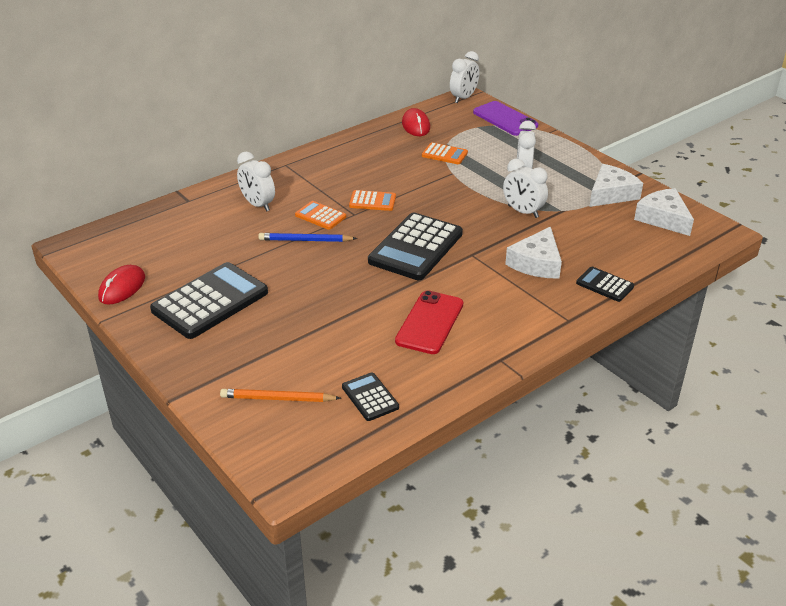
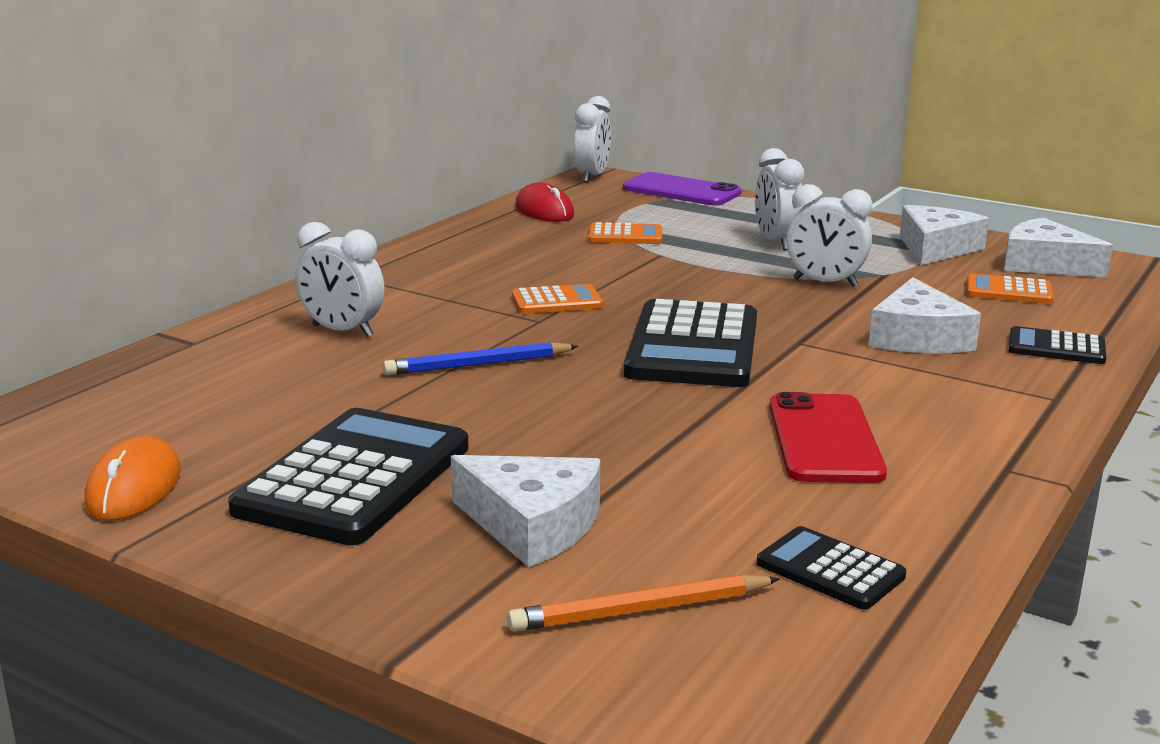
camera: 20 degrees left, 15 degrees down
red mouse [98,265,145,305] -> orange mouse [85,436,181,521]
orange calculator [295,201,346,230] -> orange calculator moved to [967,274,1054,304]
none -> white cheese [451,455,600,567]

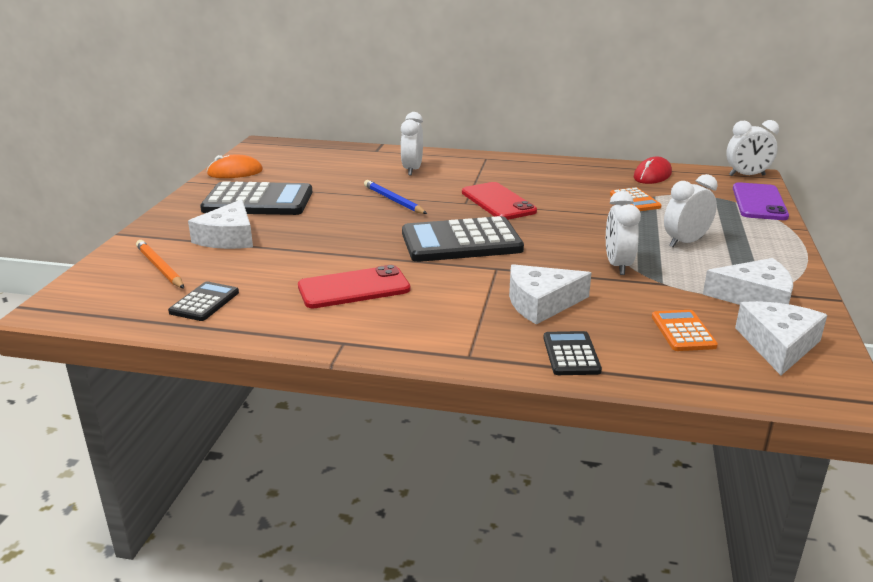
camera: 70 degrees right, 5 degrees up
orange calculator [512,284,603,314] -> red phone [462,182,537,220]

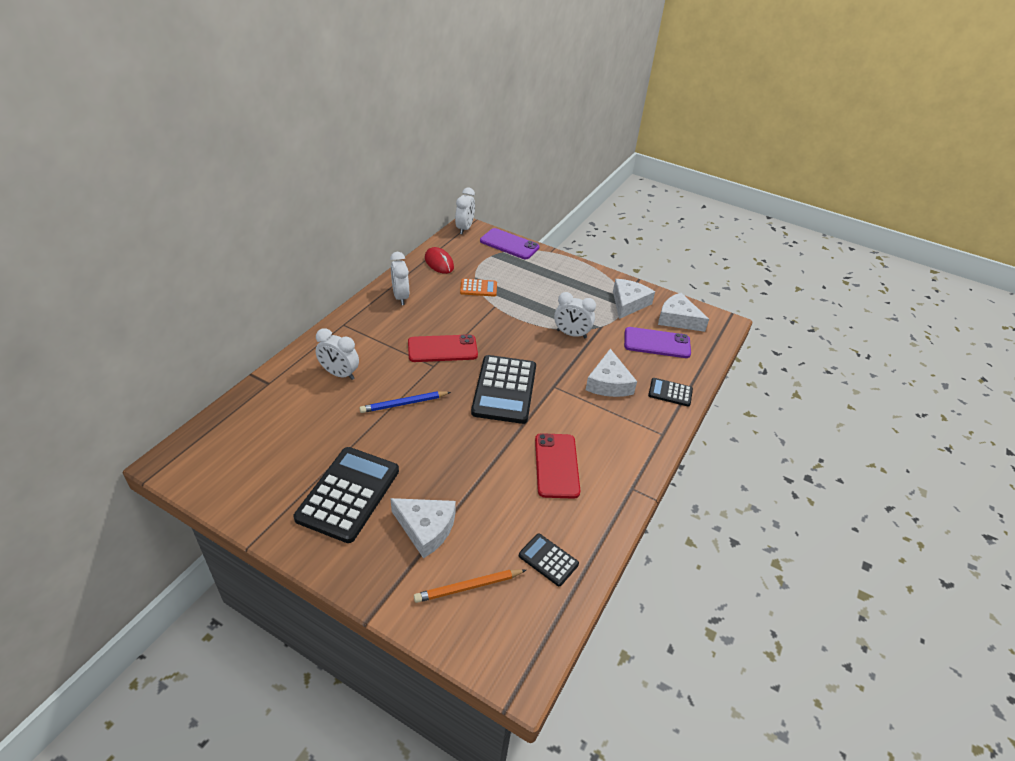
camera: 75 degrees left, 15 degrees up
orange mouse [207,154,263,178] -> none
orange calculator [652,310,718,351] -> purple phone [624,327,691,358]
white clock [664,174,718,247] -> white clock moved to [390,252,409,305]

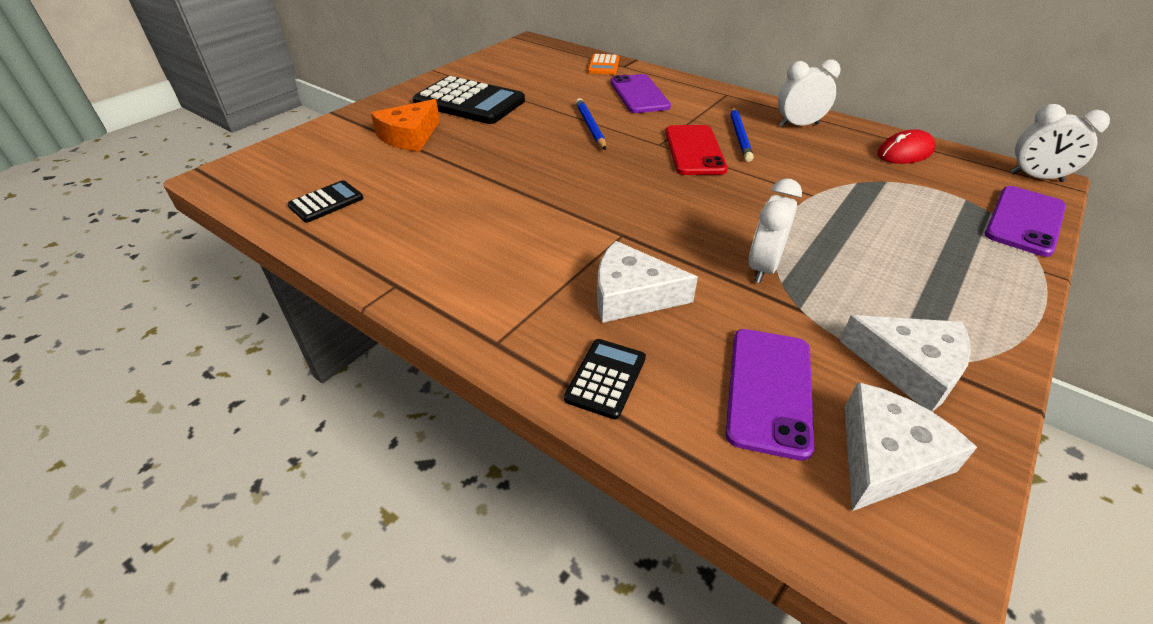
camera: 100 degrees right, 0 degrees up
white clock [316,328,359,380] -> purple phone [610,74,671,113]
white cheese [391,498,456,558] -> orange cheese [371,99,440,151]
orange pencil [414,569,526,603] -> none
orange calculator [460,279,497,297] -> orange calculator moved to [588,54,620,75]
black calculator [471,355,536,424] -> none
red phone [535,433,580,499] -> none
none -> blue pencil [730,107,754,162]

